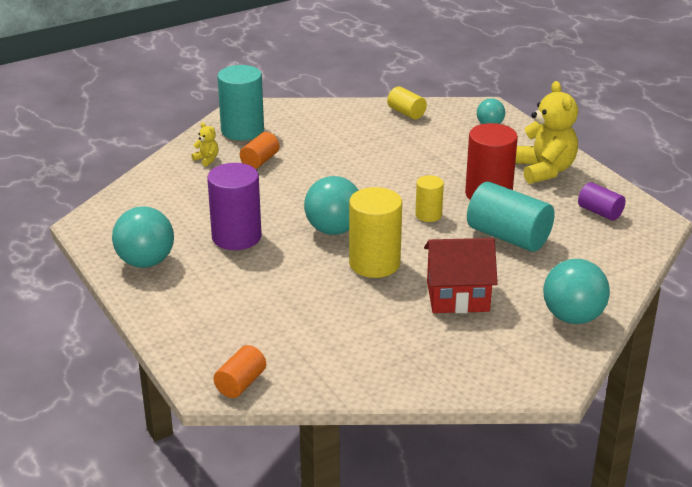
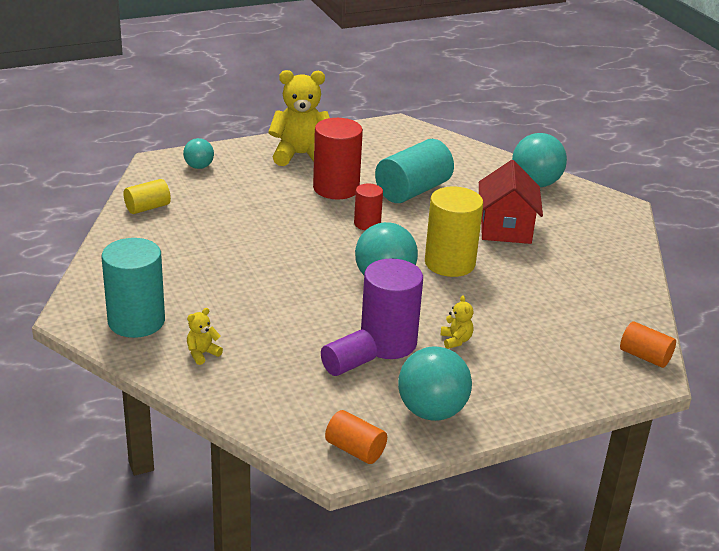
camera: 85 degrees left, 0 degrees up
orange cylinder [240,132,279,169] -> orange cylinder moved to [325,410,387,464]
yellow cylinder [415,175,444,222] -> red cylinder [354,183,383,230]
purple cylinder [578,182,625,221] -> purple cylinder moved to [321,330,377,376]
none -> yellow teddy bear [441,295,474,349]

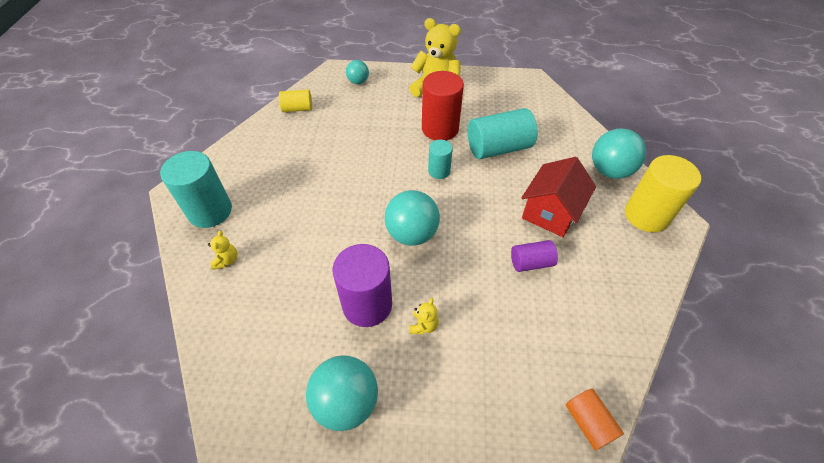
camera: 30 degrees right, 20 degrees up
yellow teddy bear [187,308,223,365] -> yellow teddy bear turned 105 degrees clockwise [208,231,237,270]
purple cylinder [321,330,377,376] -> purple cylinder moved to [511,240,558,272]
orange cylinder [325,410,387,464] -> none
red cylinder [354,183,383,230] -> turquoise cylinder [428,140,453,179]
yellow cylinder [425,187,483,277] -> yellow cylinder moved to [625,155,701,232]

